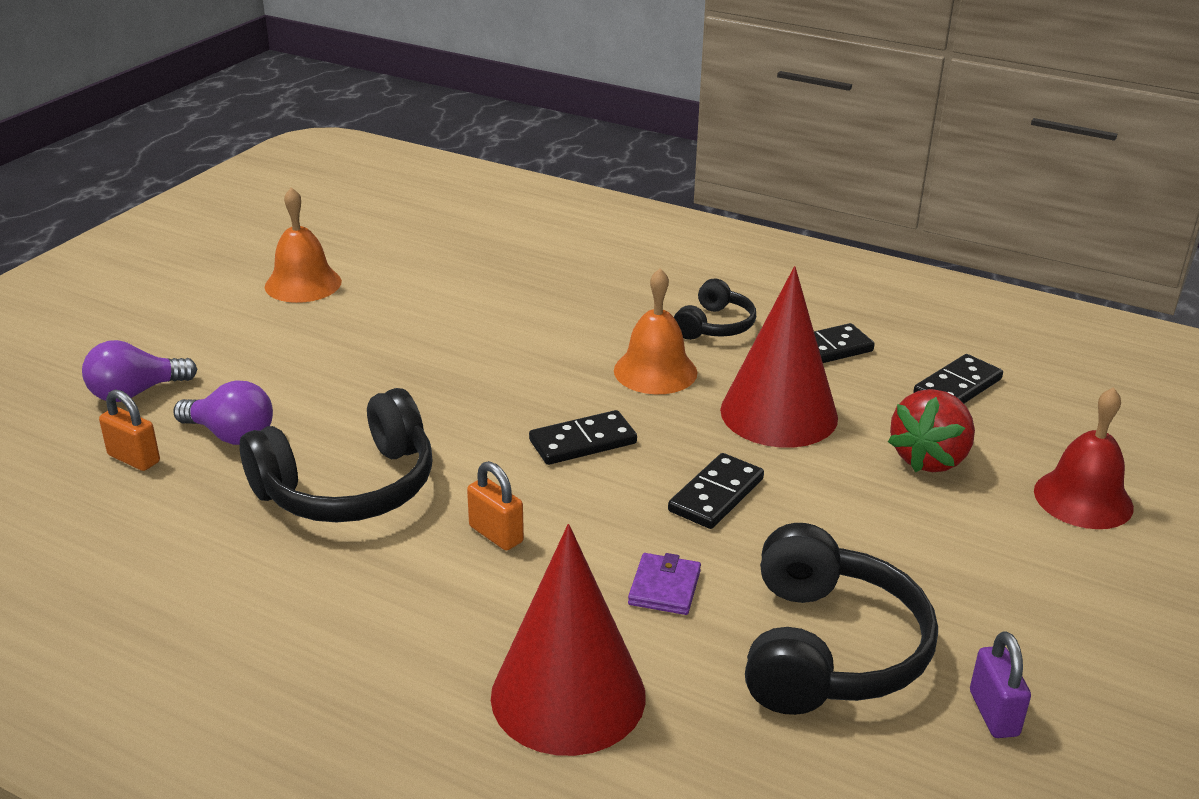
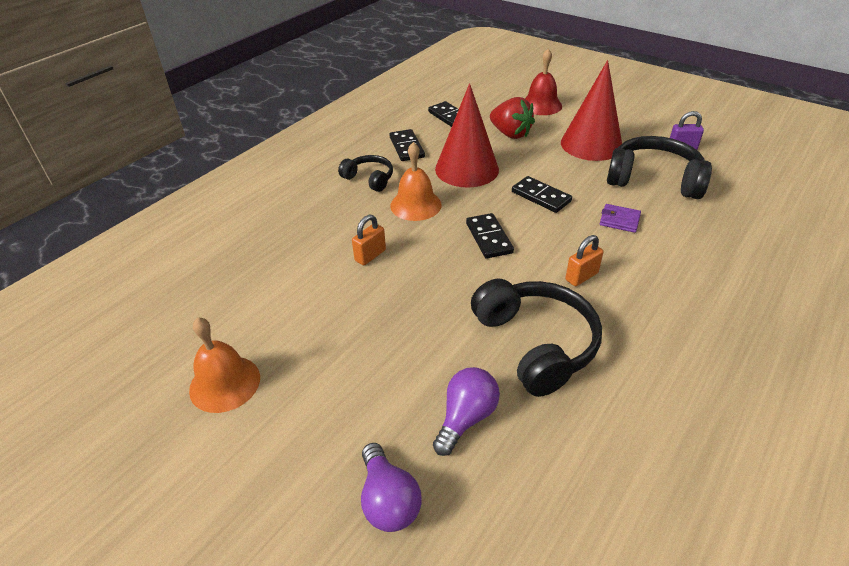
camera: 80 degrees left, 10 degrees up
orange padlock [99,390,160,471] -> orange padlock moved to [352,215,386,265]
red cone [491,524,646,756] -> red cone moved to [561,60,622,161]

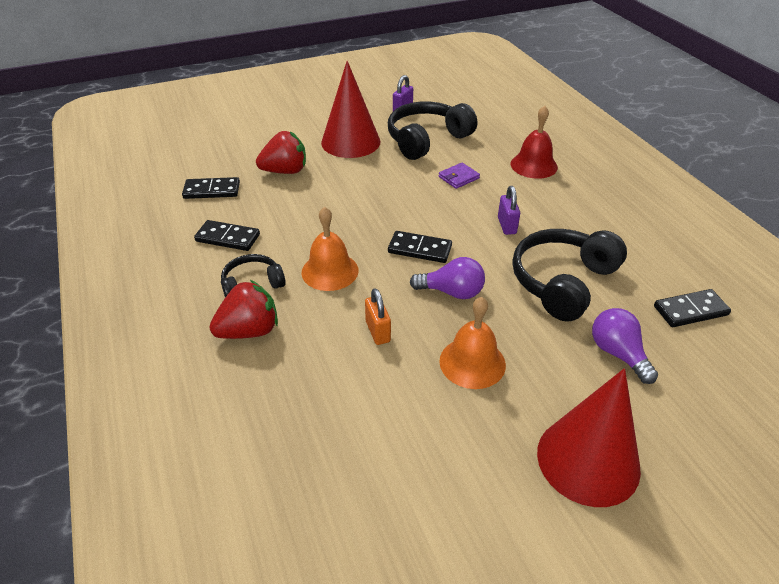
camera: 60 degrees left, 0 degrees up
orange bell [189,317,260,413] -> orange bell moved to [439,297,506,389]
purple light bulb [361,443,422,532] -> purple light bulb moved to [410,257,485,299]
red cone [435,83,499,188] -> red cone moved to [537,368,641,507]
black headphones [471,279,602,397] -> black headphones turned 60 degrees counterclockwise [512,229,627,322]
black domino [512,176,572,213] -> black domino moved to [654,289,731,327]
red bell [525,49,562,115] -> red bell moved to [511,106,558,179]
orange padlock [565,235,603,286] -> purple padlock [498,186,520,235]
none -> red strawberry [209,280,278,339]

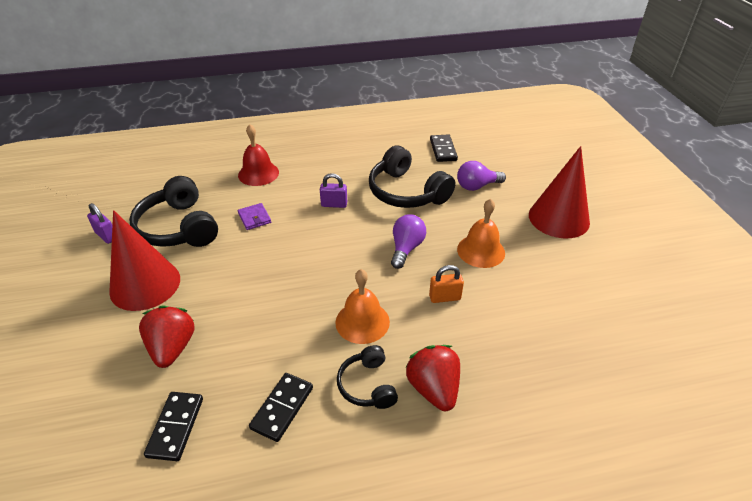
camera: 80 degrees left, 0 degrees up
black domino [388,231,452,263] -> none

